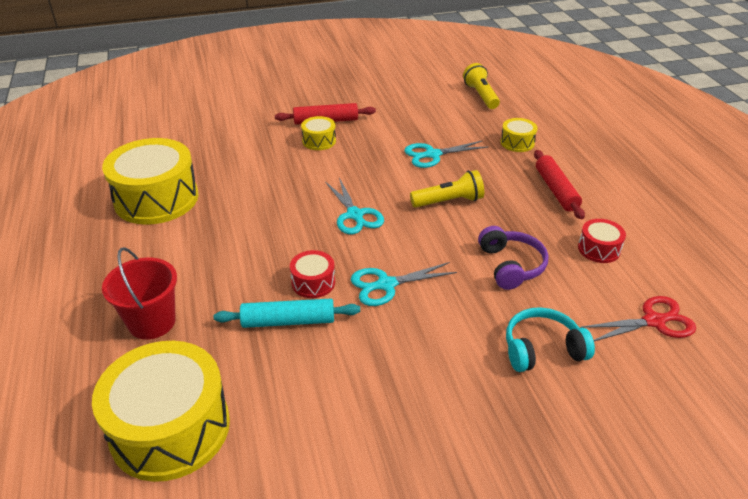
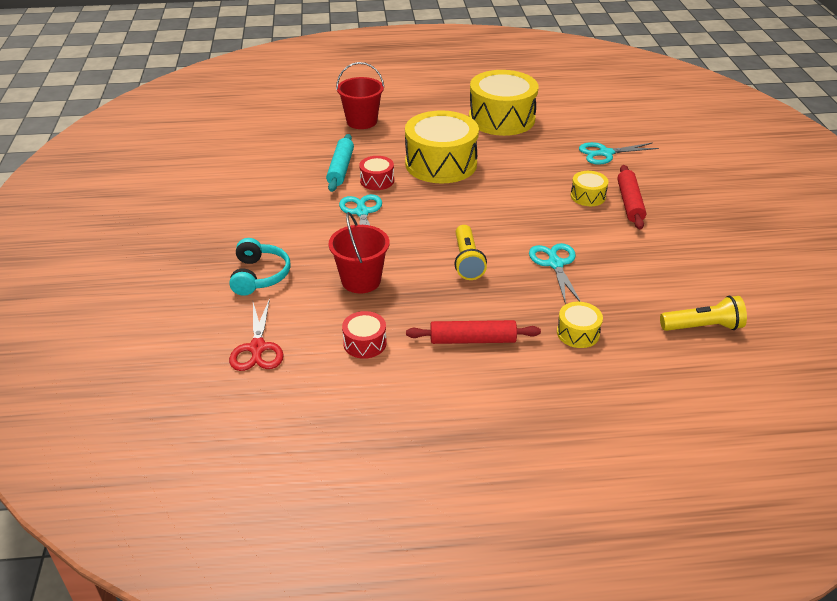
camera: 100 degrees right, 0 degrees up
yellow drum [92,341,230,482] -> yellow drum moved to [405,110,479,184]
turquoise scissors [325,178,384,234] -> turquoise scissors moved to [579,142,659,165]
purple headphones [478,226,548,290] -> red bucket [328,212,389,293]

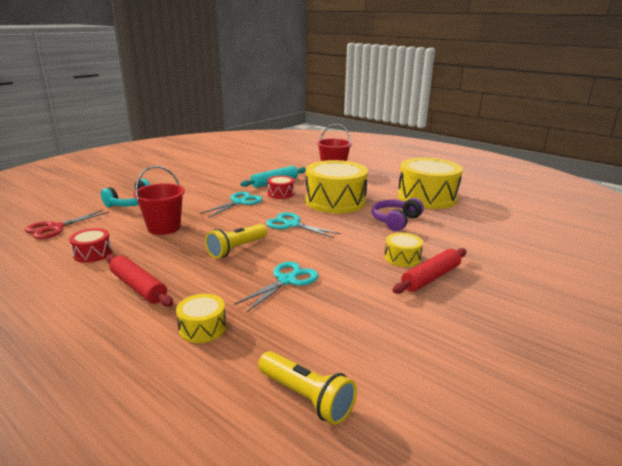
camera: 45 degrees right, 15 degrees down
turquoise scissors [579,142,659,165] -> turquoise scissors moved to [266,212,341,238]
none -> purple headphones [372,198,424,231]

